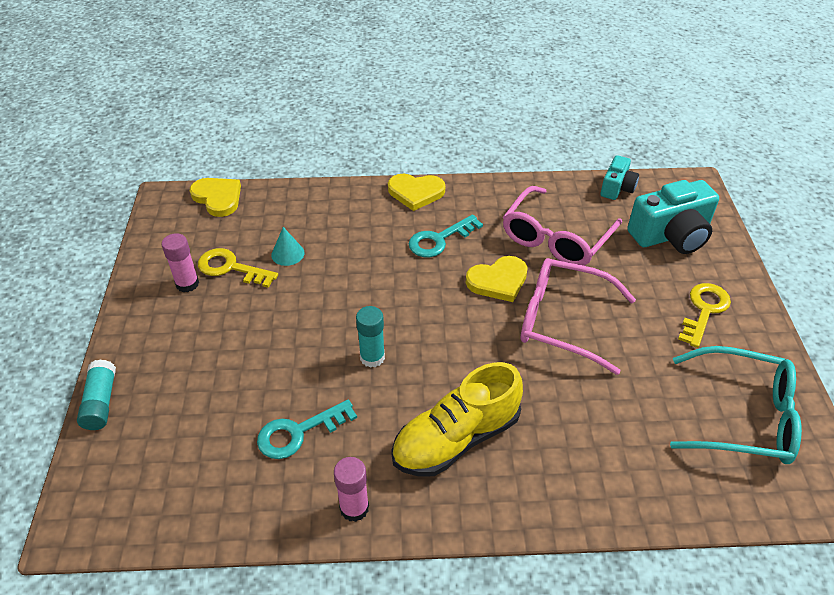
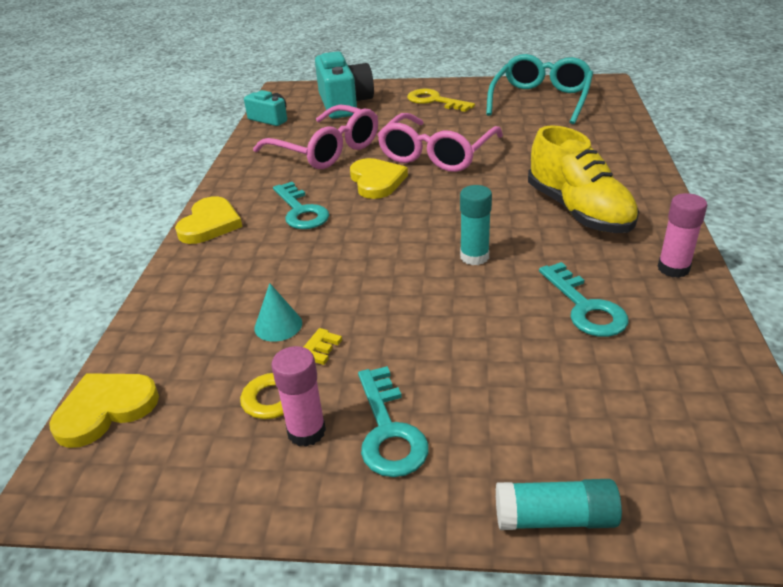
camera: 80 degrees left, 10 degrees down
none -> turquoise key [358,366,429,477]

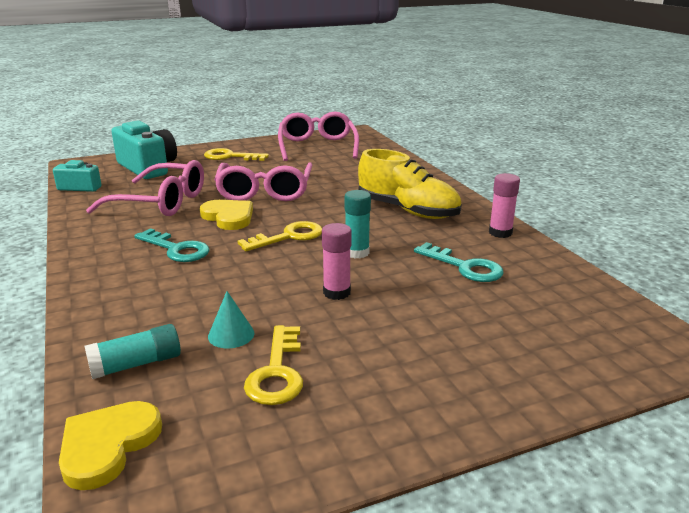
camera: 30 degrees left, 10 degrees down
yellow heart [175,196,243,244] -> none
pink glue stick [271,346,326,447] -> pink glue stick moved to [322,223,352,300]
turquoise key [358,366,429,477] -> none
turquoise glasses [486,54,593,124] -> pink glasses [278,112,359,161]
turquoise glue stick [496,479,622,530] -> turquoise glue stick moved to [85,324,181,379]
none -> yellow key [238,221,322,251]

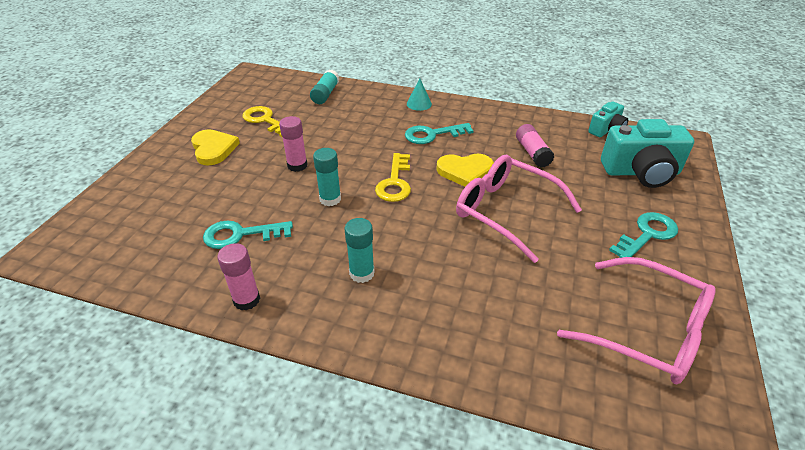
camera: 130 degrees right, 15 degrees up
yellow heart [59,401,162,490] -> yellow heart moved to [191,129,240,166]
pink glasses [86,160,204,216] -> pink glue stick [516,124,554,167]
yellow key [204,148,269,161] -> turquoise key [609,212,678,258]
turquoise cone [208,291,254,348] -> turquoise cone moved to [407,78,432,111]
yellow shoe [358,149,462,219] -> turquoise glue stick [344,218,375,283]

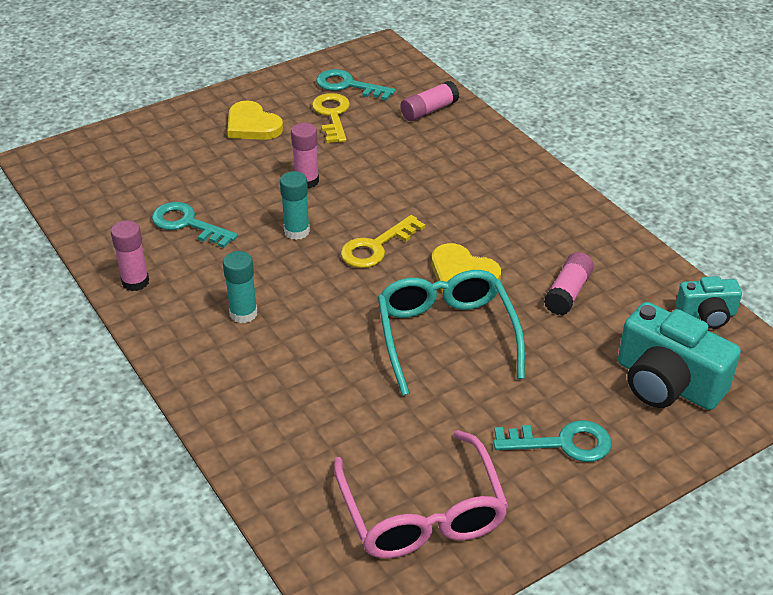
camera: 40 degrees right, 0 degrees up
yellow heart [191,129,240,166] -> yellow heart turned 120 degrees clockwise [227,101,283,140]
turquoise glue stick [310,70,339,104] -> pink glue stick [400,81,459,121]
turquoise key [405,123,474,144] -> turquoise key moved to [316,69,395,101]
turquoise cone [407,78,432,111] -> none
pink glasses [456,155,582,263] -> turquoise glasses [378,270,525,396]

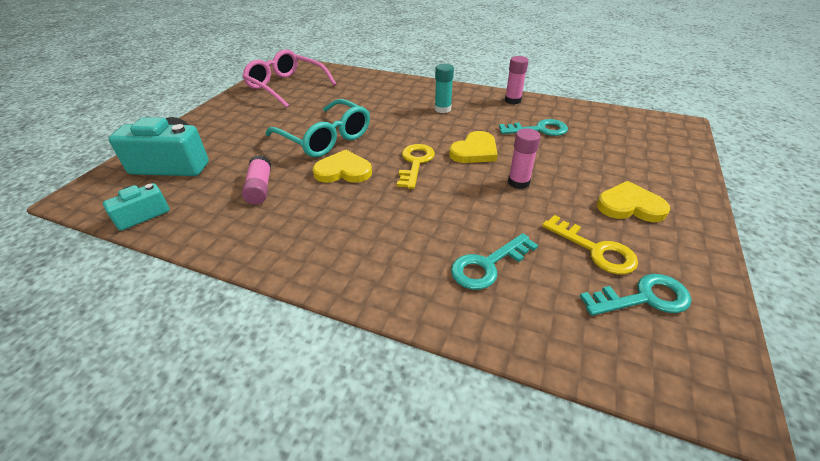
camera: 145 degrees right, 0 degrees up
turquoise glue stick [280,171,310,240] -> yellow heart [449,131,498,163]
pink glue stick [400,81,459,121] -> none
turquoise key [494,420,612,462] -> turquoise key moved to [451,233,538,290]

